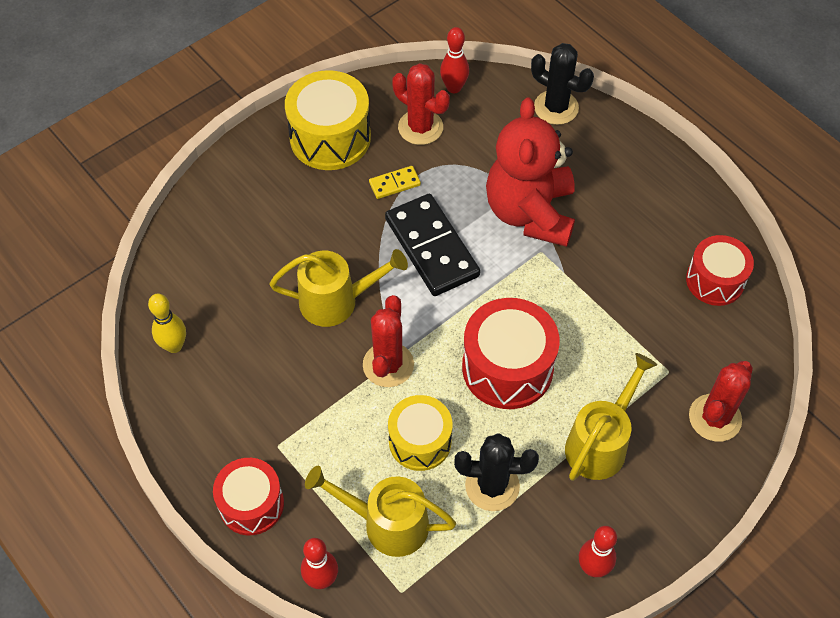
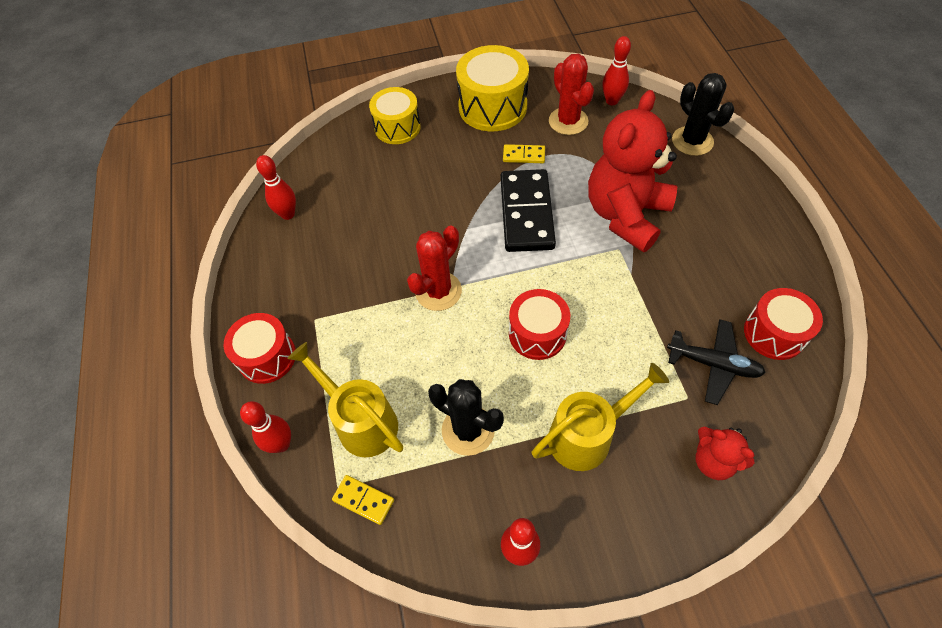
camera: 30 degrees right, 0 degrees up
yellow bowling pin [148,294,186,353] -> red bowling pin [256,155,296,220]
yellow watering can [269,249,408,327] -> none
yellow drum [388,395,452,471] -> yellow drum moved to [369,87,421,144]
red drum [462,298,560,409] -> red drum [509,289,570,360], size x0.66
red cactus [689,361,753,442] -> red teddy bear [696,427,754,480]
none -> yellow domino [332,475,394,525]
none -> black plane [667,319,766,405]

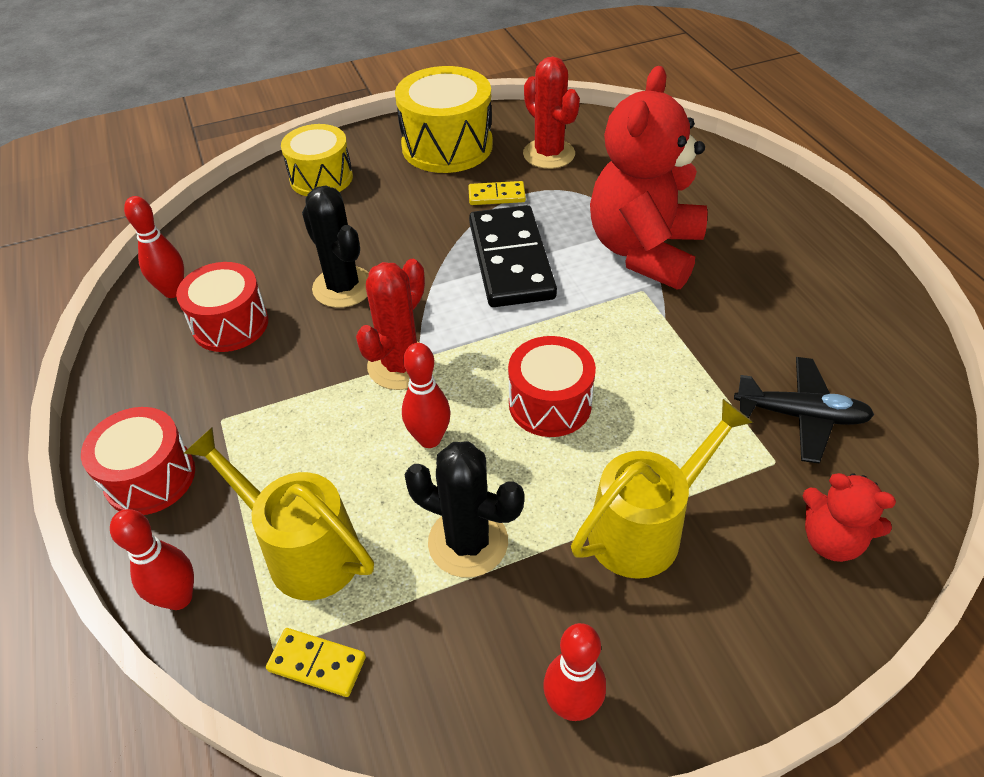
camera: 10 degrees left, 10 degrees down
red bowling pin [603,36,631,105] -> red bowling pin moved to [402,343,451,448]
black cactus [672,73,734,156] -> black cactus moved to [302,186,369,308]
red drum [744,288,823,360] -> red drum moved to [176,262,268,352]

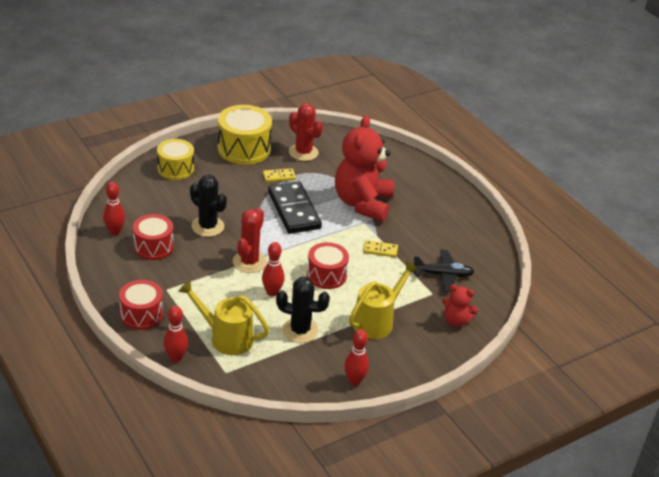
camera: 15 degrees left, 10 degrees down
yellow domino [266,628,366,697] -> yellow domino moved to [363,240,398,258]

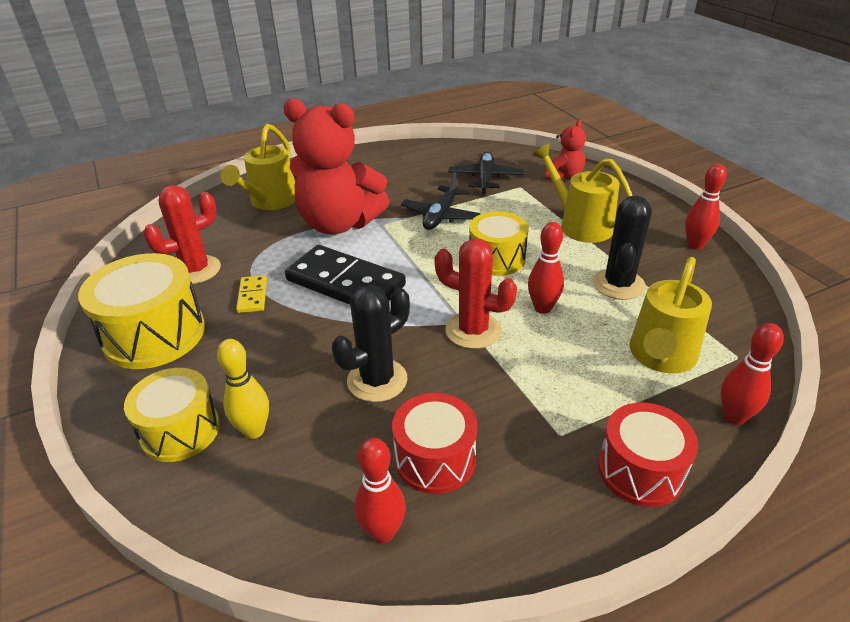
camera: 80 degrees left, 0 degrees up
black domino [268,182,322,234] -> black domino turned 45 degrees clockwise [285,245,406,305]
red drum [307,242,349,289] -> yellow drum [469,211,529,276]
yellow domino [363,240,398,258] -> black plane [401,172,481,230]
none -> yellow bowling pin [217,339,269,439]
none -> yellow watering can [221,124,295,210]

